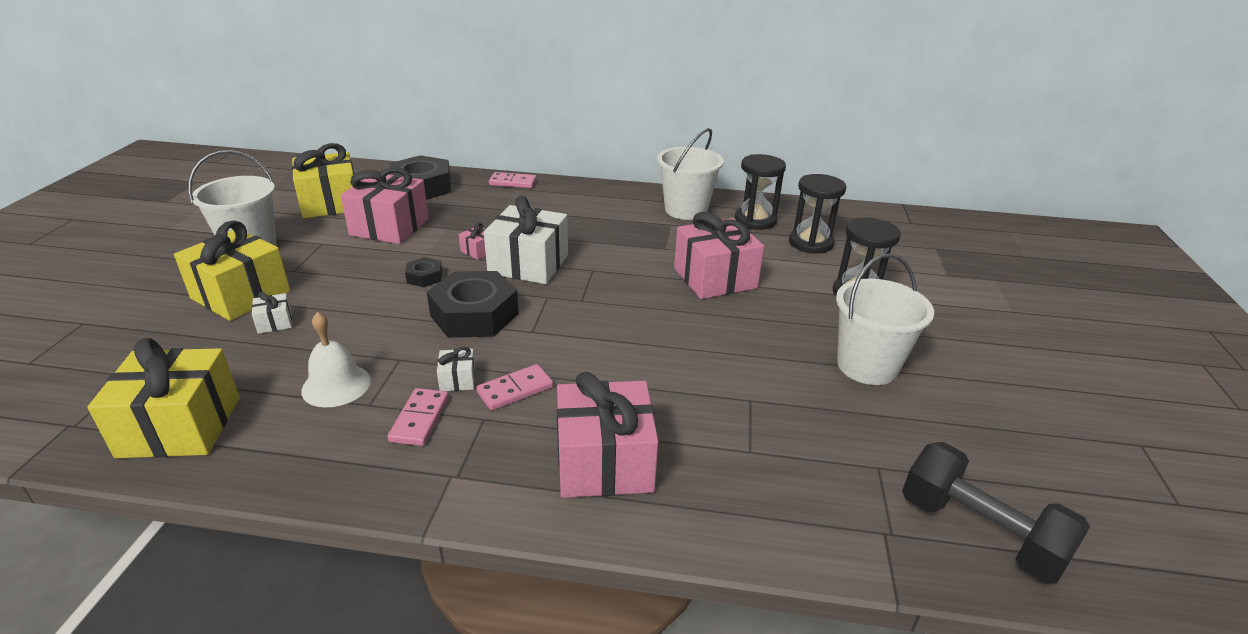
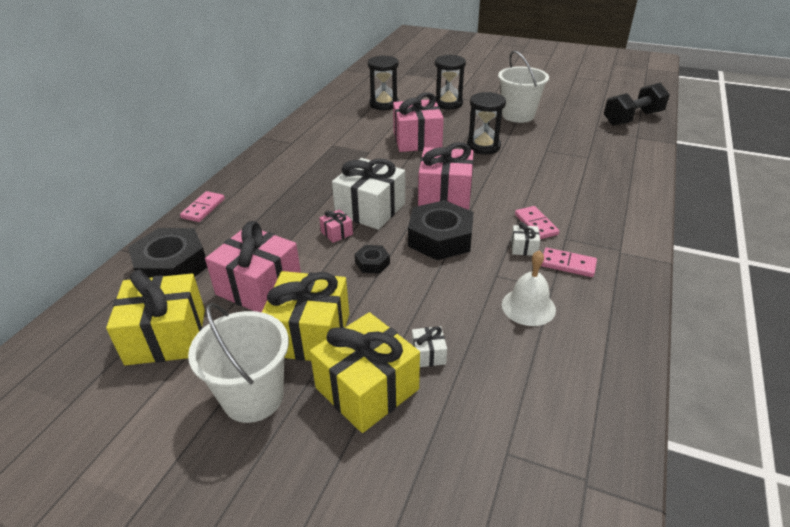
camera: 75 degrees left, 5 degrees up
yellow gift [87,338,240,458] -> yellow gift moved to [262,271,349,361]
pink gift [557,372,658,498] -> pink gift moved to [418,142,474,210]
white bucket [657,128,724,220] -> none
black hourglass [735,154,786,230] -> black hourglass moved to [467,92,506,154]

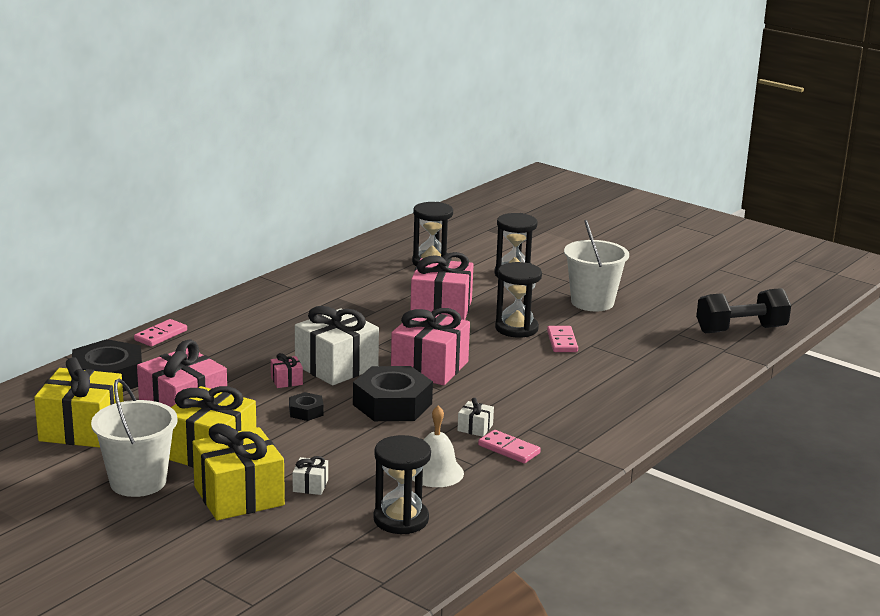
camera: 15 degrees right, 15 degrees down
pink domino [515,206,560,239] -> pink domino moved to [547,326,578,352]
none -> black hourglass [373,435,431,534]

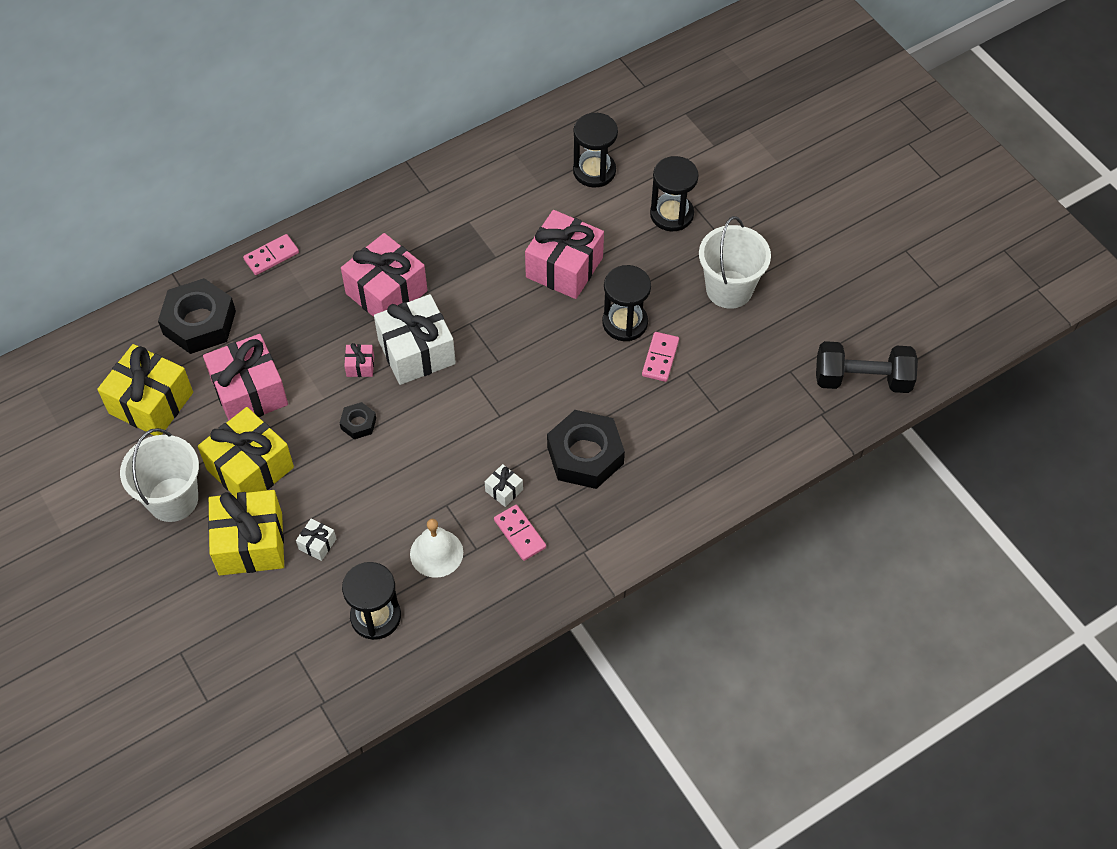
camera: 20 degrees right, 35 degrees up
black nut [353,366,433,421] -> black nut moved to [547,410,625,489]
pink gift [391,308,470,385] -> pink gift moved to [341,233,428,317]

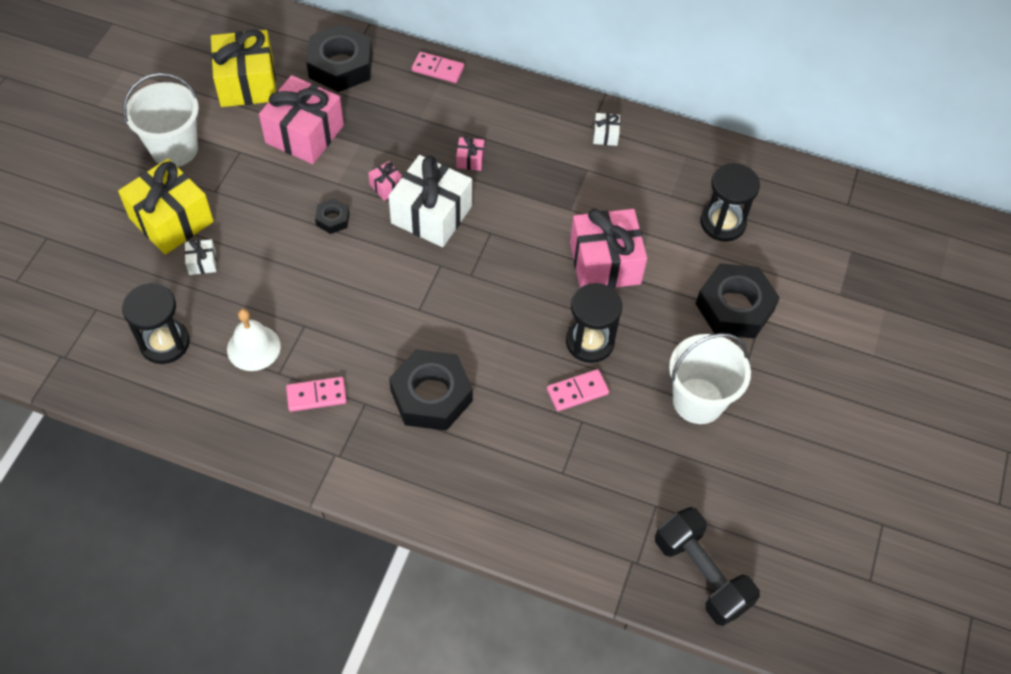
camera: 50 degrees right, 0 degrees up
yellow gift [198,407,294,494] -> none
pink gift [341,233,428,317] -> pink gift [456,136,484,171], size x0.43
white gift [485,464,523,507] -> white gift moved to [593,113,620,146]
pink domino [494,505,546,561] -> pink domino turned 60 degrees clockwise [286,377,347,412]
black hourglass [650,156,699,231] -> black nut [696,263,780,339]

